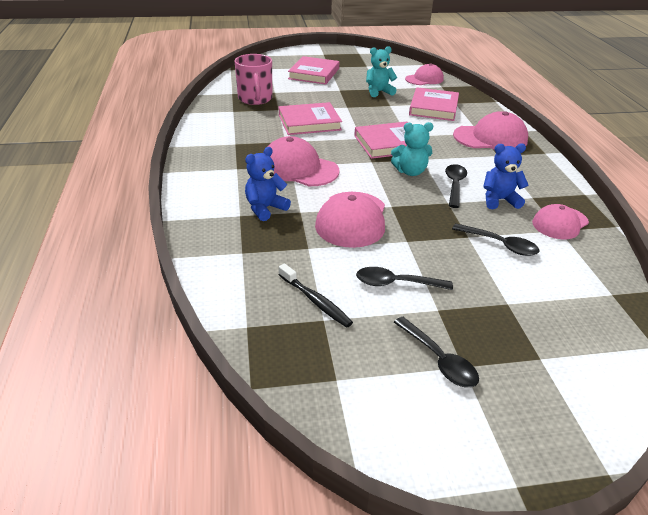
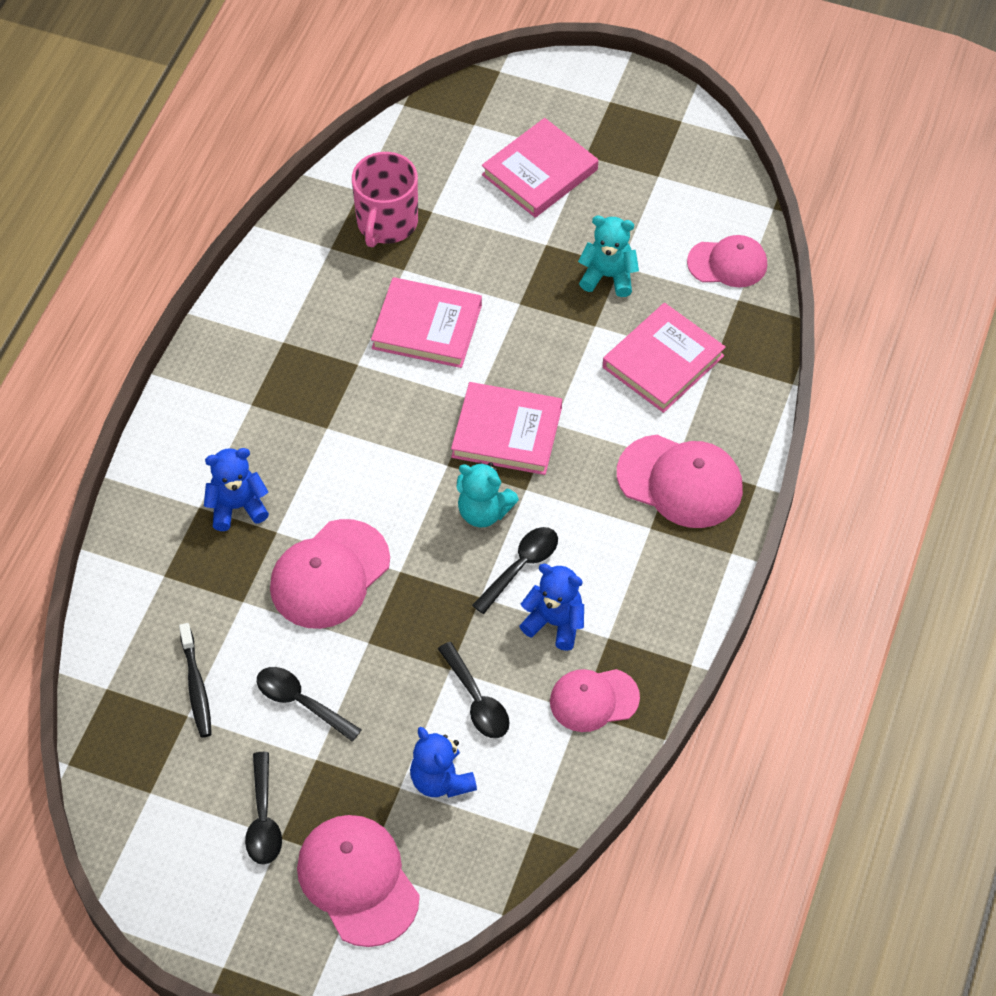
camera: 30 degrees right, 20 degrees up
pink cap [267,136,340,186] -> pink cap moved to [297,815,420,947]
none -> blue teddy bear [410,727,477,798]

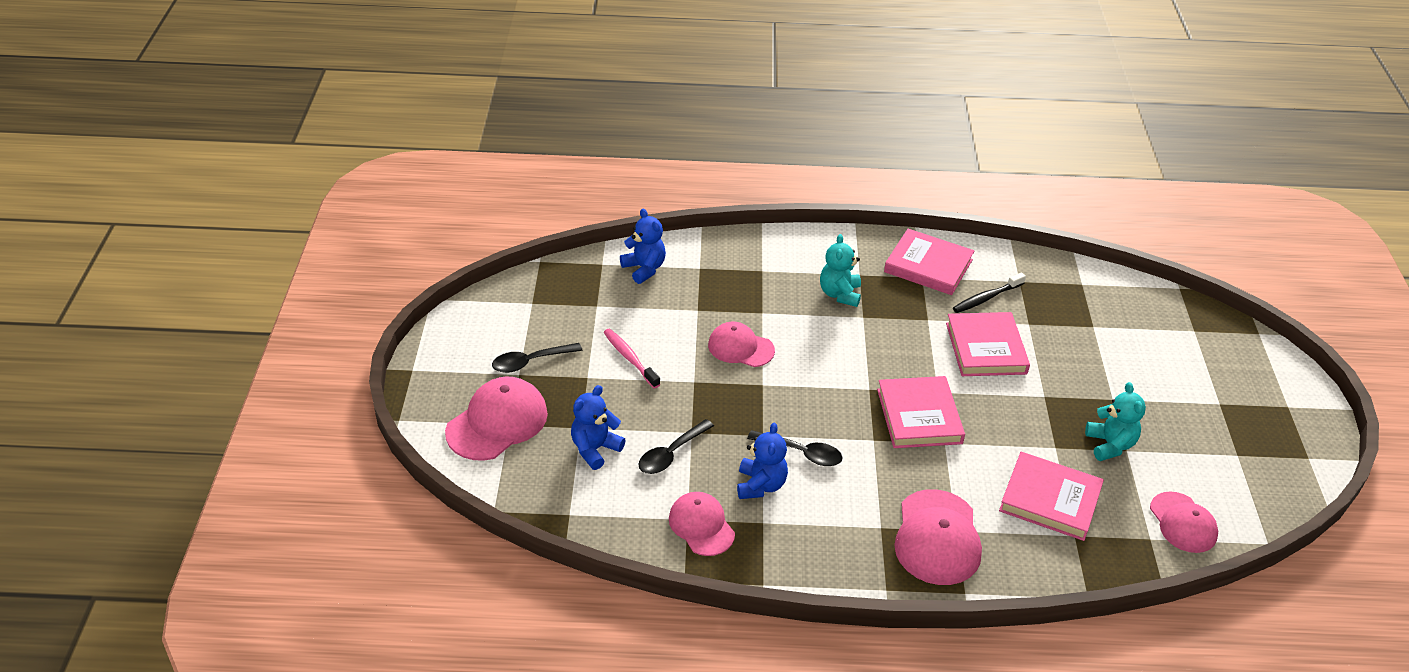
camera: 70 degrees right, 15 degrees down
black toothbrush [179,623,212,738] -> black toothbrush moved to [953,272,1026,313]
blue teddy bear [204,448,269,531] -> blue teddy bear moved to [620,209,666,284]
black spoon [257,667,362,742] -> pink toothbrush [603,329,660,388]
pink cap [270,519,390,629] -> pink cap [708,322,775,367], size x0.66
pink mug [352,152,418,248] -> none
turquoise teddy bear [457,462,519,527] -> turquoise teddy bear moved to [820,234,861,307]
pink book [482,118,598,218] -> pink book moved to [884,229,974,295]

